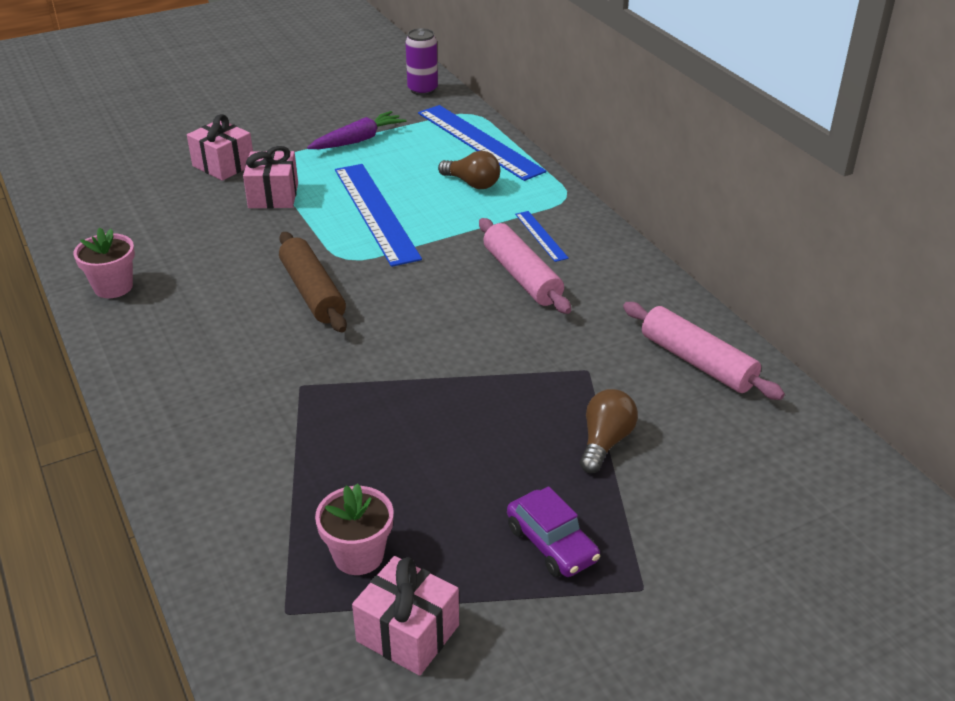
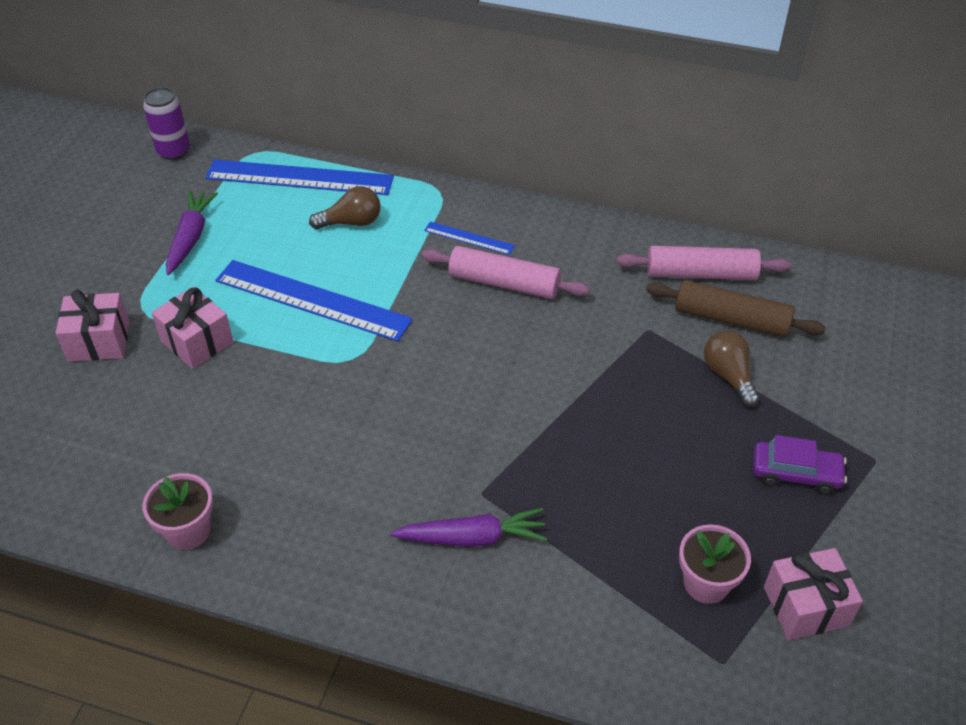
camera: 45 degrees left, 10 degrees up
brown rolling pin [279,232,347,333] -> brown rolling pin moved to [646,280,826,337]
none -> purple carrot [390,508,547,547]

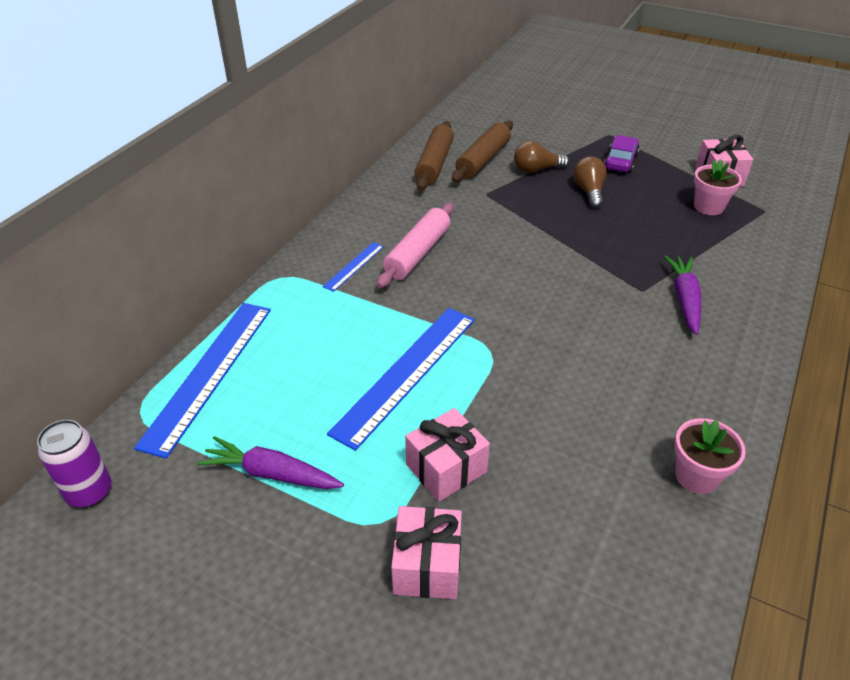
camera: 80 degrees left, 5 degrees down
brown light bulb [309,186,381,229] -> brown light bulb moved to [573,156,607,208]
pink rolling pin [617,246,791,280] -> brown rolling pin [414,121,454,190]

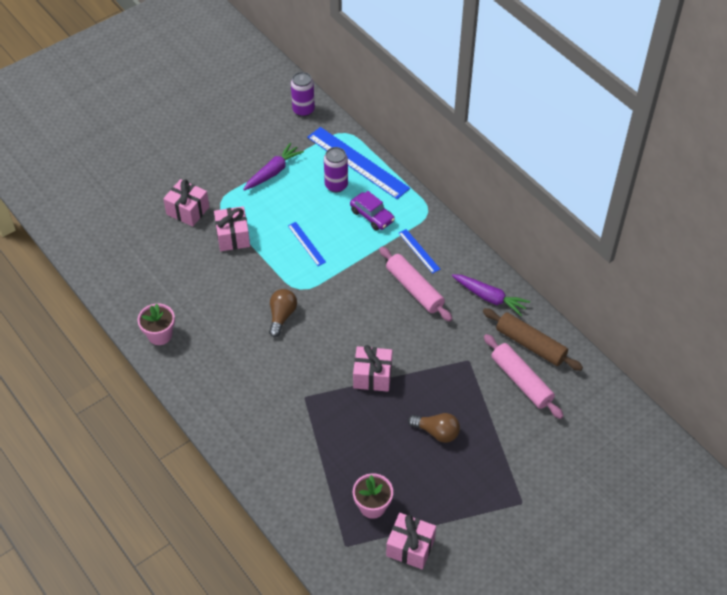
camera: 115 degrees right, 10 degrees up
blue ruler [327,308,475,451] -> blue ruler [288,222,326,266], size x0.47
brown rolling pin [452,121,513,182] -> pink rolling pin [484,334,564,419]
brown light bulb [514,141,569,173] -> brown light bulb moved to [269,289,297,337]
purple car [604,135,640,173] -> purple car moved to [350,191,395,231]
purple carrot [664,255,701,335] -> purple carrot moved to [452,274,530,316]
none -> purple can [324,147,348,193]
none -> pink gift [353,345,392,392]

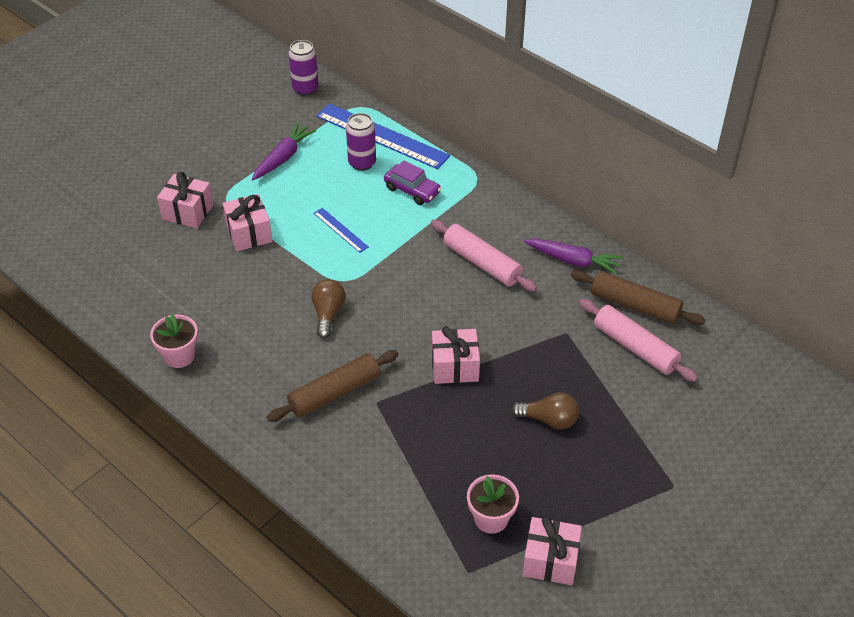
camera: 10 degrees left, 5 degrees down
blue ruler [399,229,440,274] -> none
none -> brown rolling pin [267,350,399,422]

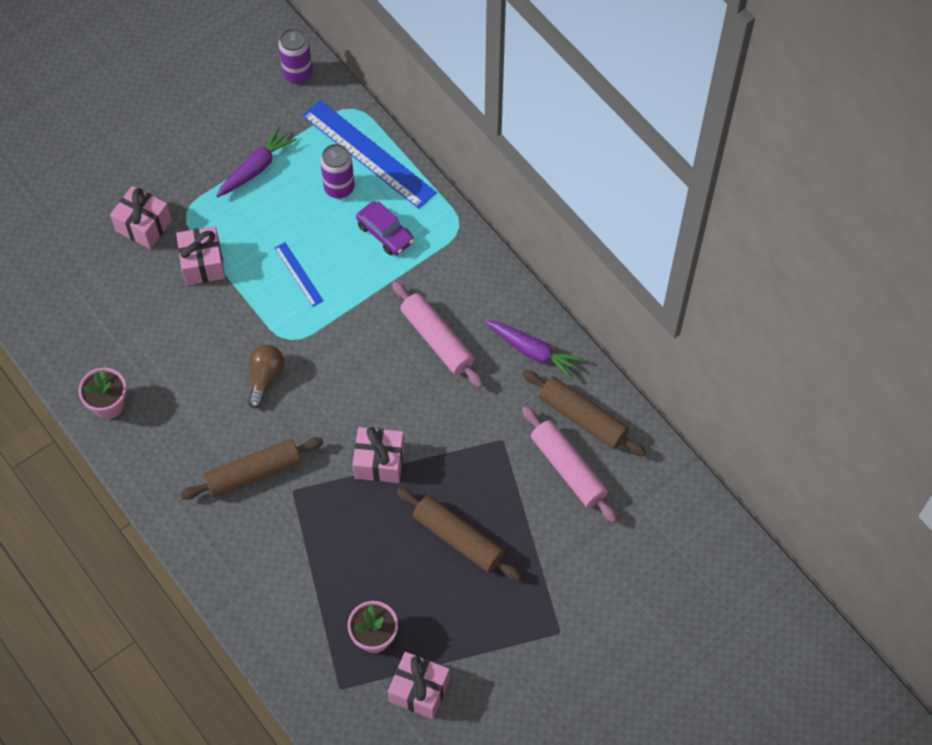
camera: 10 degrees right, 15 degrees up
brown light bulb [511,392,579,429] -> brown rolling pin [397,488,521,581]

